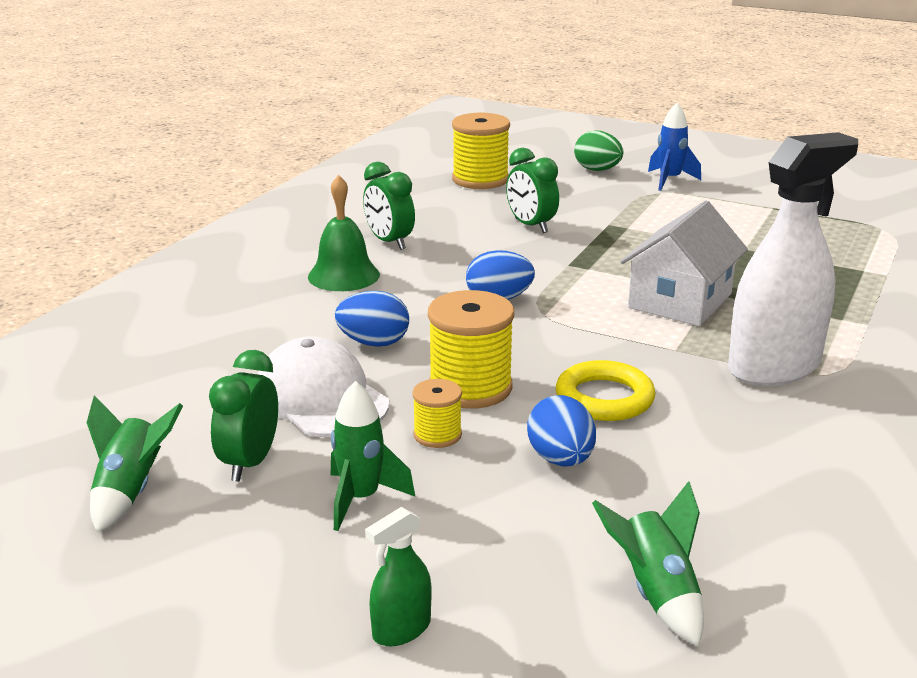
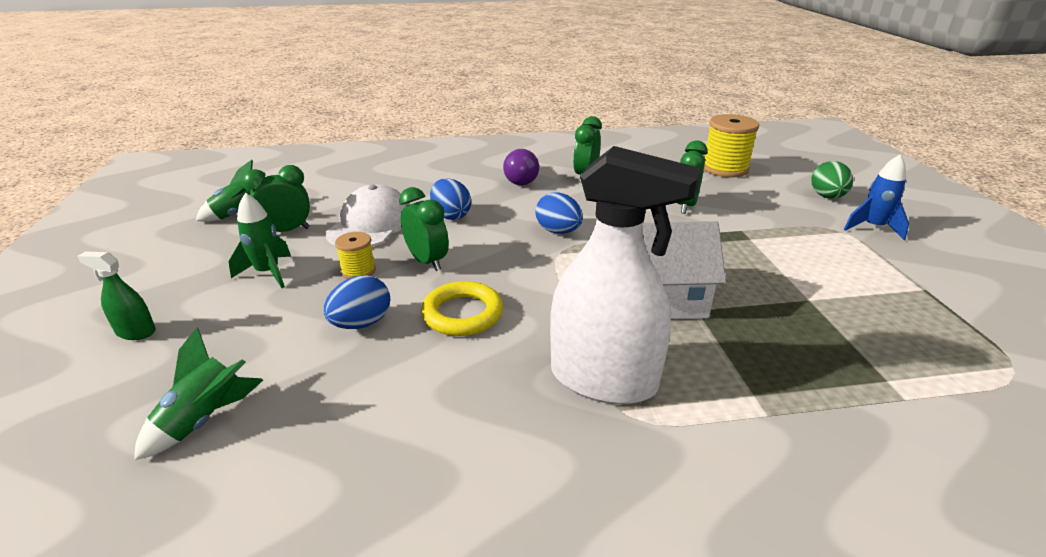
camera: 55 degrees right, 5 degrees up
green bell [308,175,380,291] -> purple light bulb [503,149,539,185]
yellow spool [428,290,514,409] -> green clock [399,187,449,271]

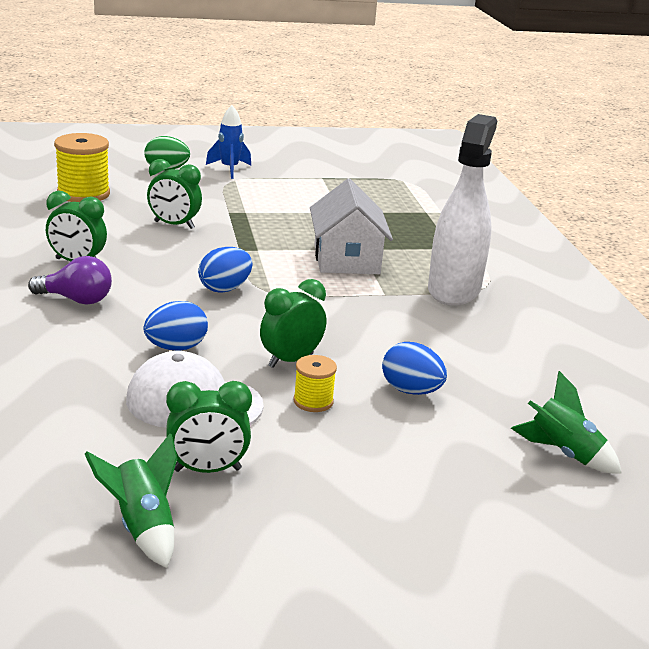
camera: 95 degrees left, 5 degrees down
green spray bottle [77,251,156,340] -> none
green rocket [229,193,291,288] -> none
green clock [242,165,310,232] -> green clock turned 75 degrees counterclockwise [166,381,252,473]
yellow ring [421,281,503,336] -> none

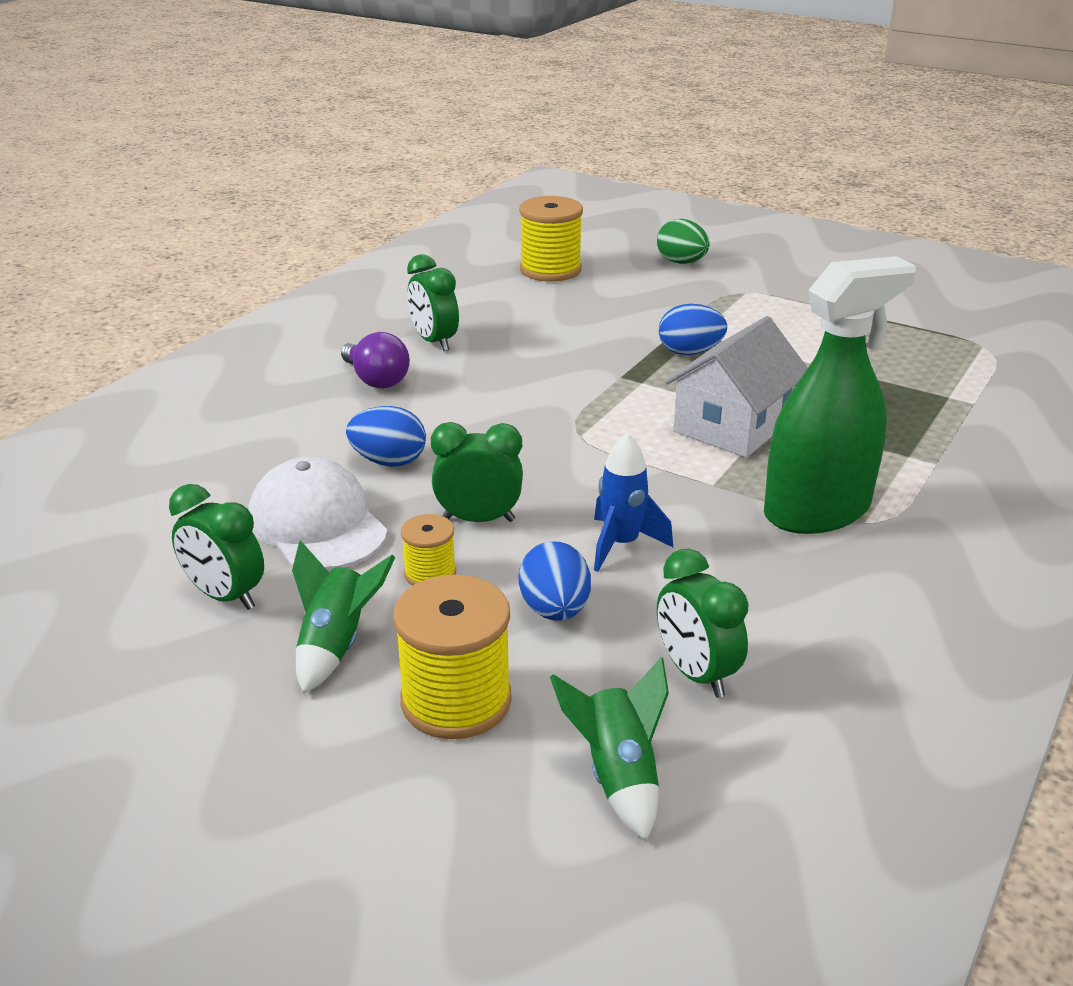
camera: 45 degrees right, 5 degrees up
green rocket [85,433,177,568] -> green rocket moved to [292,540,395,694]
green clock [147,159,202,229] -> green clock moved to [657,549,749,698]
blue egg [198,247,253,293] -> blue egg moved to [659,304,727,355]
blue rocket [206,105,251,179] -> blue rocket moved to [594,432,673,572]
white spray bottle [428,114,497,306] -> green spray bottle [764,256,916,534]
none -> yellow spool [393,574,512,739]

